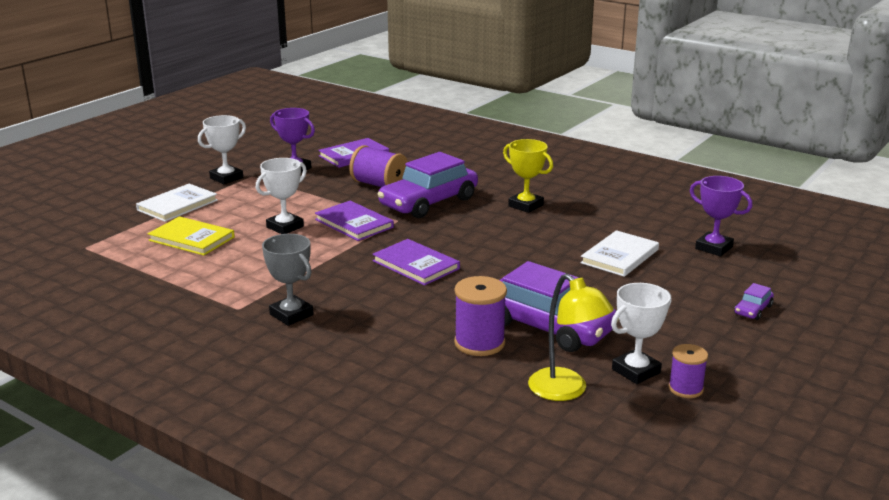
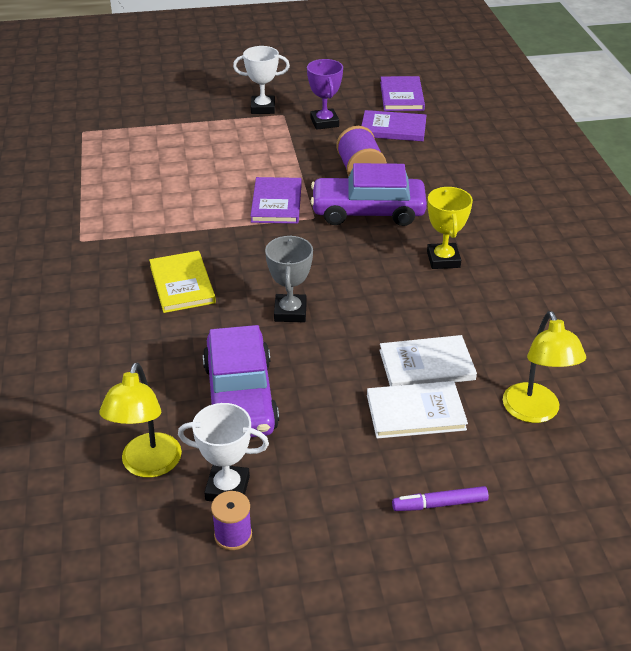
camera: 45 degrees right, 15 degrees up
white book [136,184,218,222] -> white book moved to [367,381,468,439]
yellow book [148,216,235,256] -> yellow book moved to [149,251,216,313]
white trophy [256,158,307,234] -> none
grey trophy [262,234,313,326] -> grey trophy moved to [265,235,313,322]
purple book [372,239,460,286] -> purple book moved to [380,76,425,111]
purple spool [454,276,507,356] -> none
purple trophy [690,176,752,256] -> yellow lamp [503,311,586,423]
purple car [734,283,774,320] -> purple marker [392,486,489,511]

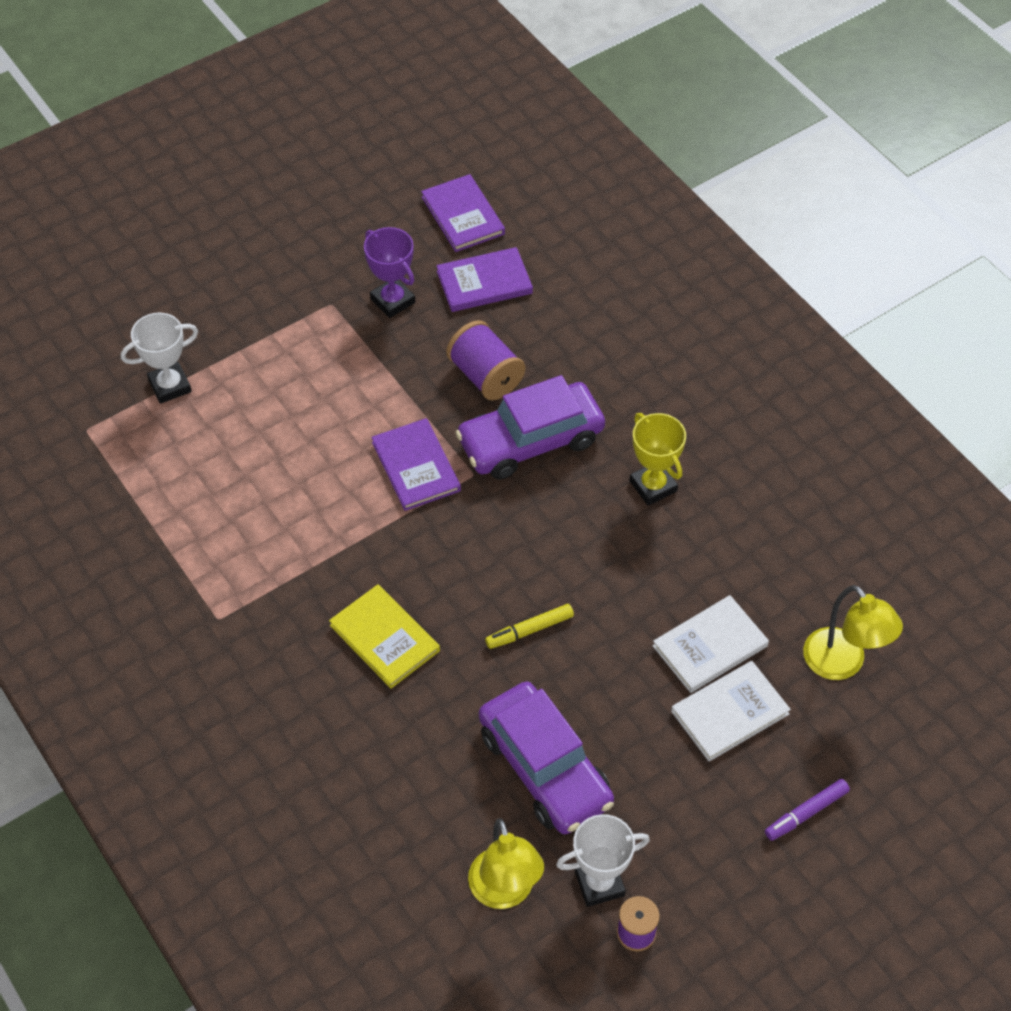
camera: 25 degrees left, 15 degrees up
white trophy [233,46,290,114] -> white trophy moved to [121,313,198,404]
grey trophy [265,235,313,322] -> yellow marker [485,604,574,649]

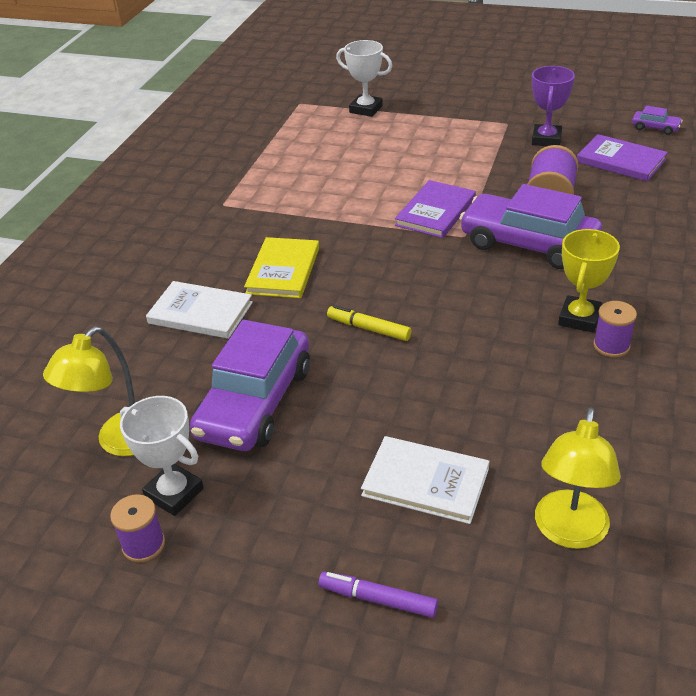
camera: 55 degrees right, 15 degrees down
purple book [421,174,505,252] -> purple car [632,106,683,135]
white book [653,595,769,693] -> white book moved to [146,281,253,339]
none -> purple spool [593,301,637,357]

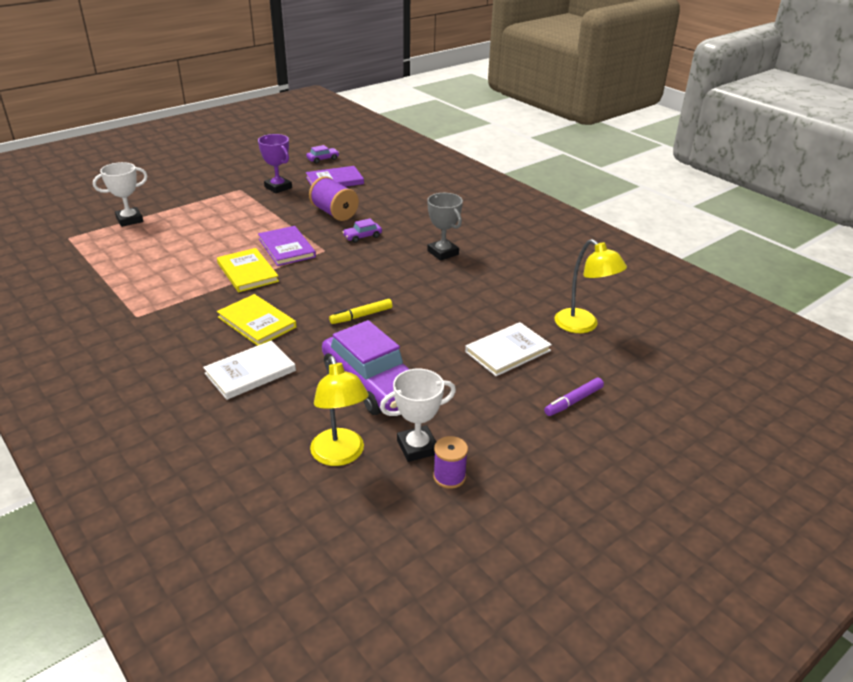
camera: 60 degrees left, 5 degrees down
purple car [459,184,602,269] -> purple car [343,219,382,243], size x0.41
yellow trophy [558,229,620,333] -> grey trophy [427,193,463,261]
purple spool [593,301,637,357] -> none
none -> yellow book [217,248,279,292]

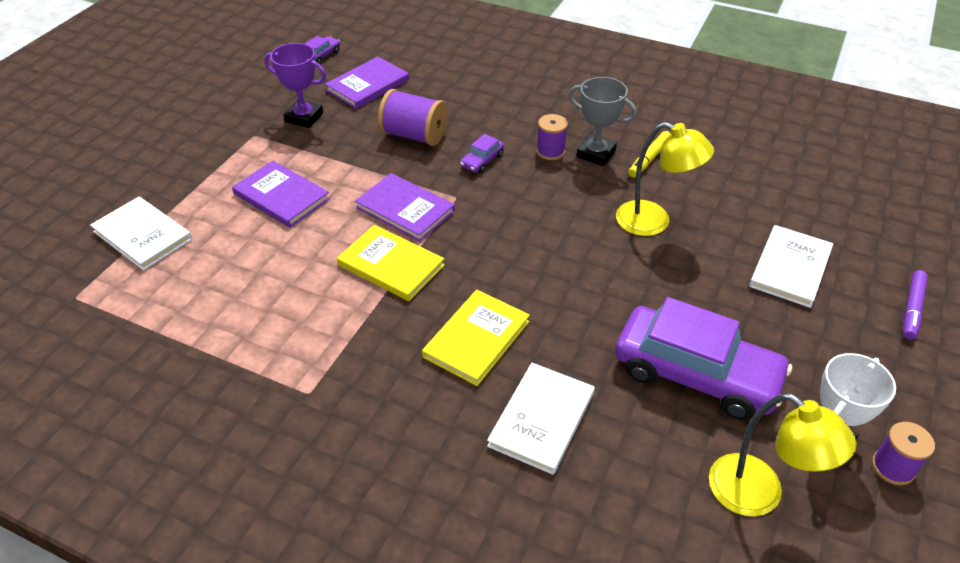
camera: 25 degrees left, 10 degrees up
white trophy [93,162,148,227] -> white book [90,197,192,271]
yellow book [217,294,297,346] -> yellow book turned 75 degrees counterclockwise [422,290,530,386]
yellow marker [329,299,393,324] -> yellow marker moved to [628,131,671,178]
yellow lamp [554,239,627,333] -> yellow lamp moved to [616,122,714,236]
none -> purple book [232,161,330,228]
none -> purple spool [536,114,568,160]

